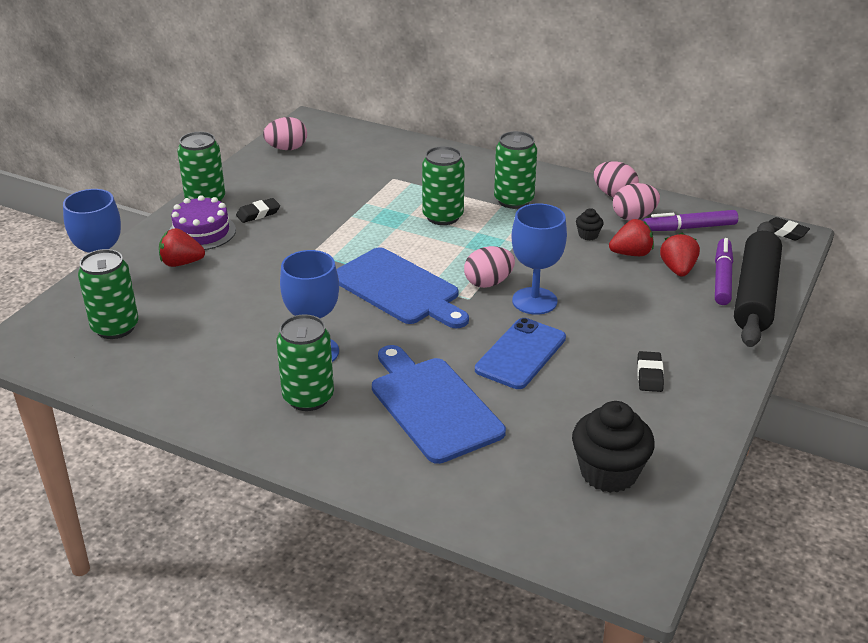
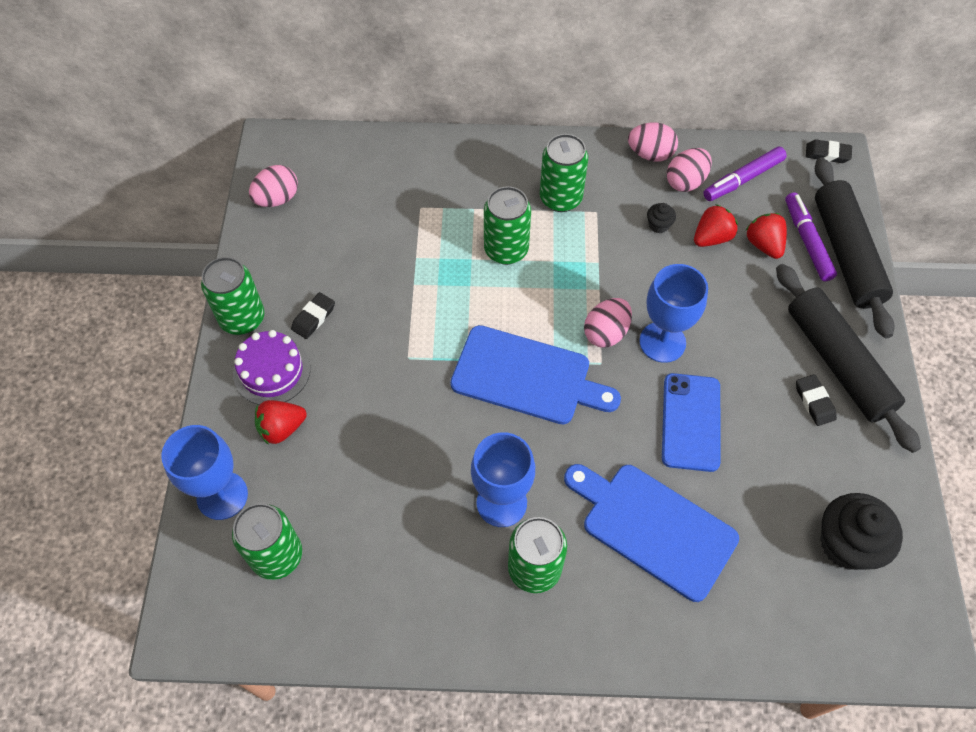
camera: 25 degrees left, 25 degrees up
none -> black rolling pin [776,264,921,453]

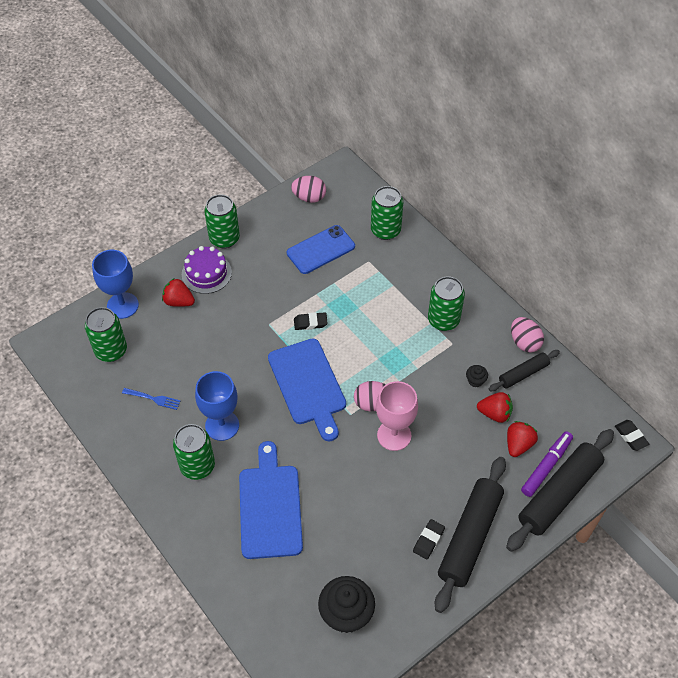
camera: 50 degrees right, 5 degrees down
black eraser [291,292,335,339] -> black eraser moved to [294,312,328,330]
green can [484,186,531,265] -> green can moved to [371,186,403,240]
blue goblet [639,264,708,363] -> pink goblet [376,381,418,451]
blue phone [662,373,720,472] -> blue phone moved to [287,225,355,274]
pink egg [667,148,712,192] -> black rolling pin [489,350,560,391]
purple marker [703,147,787,201] -> none
none -> blue fork [122,388,181,410]

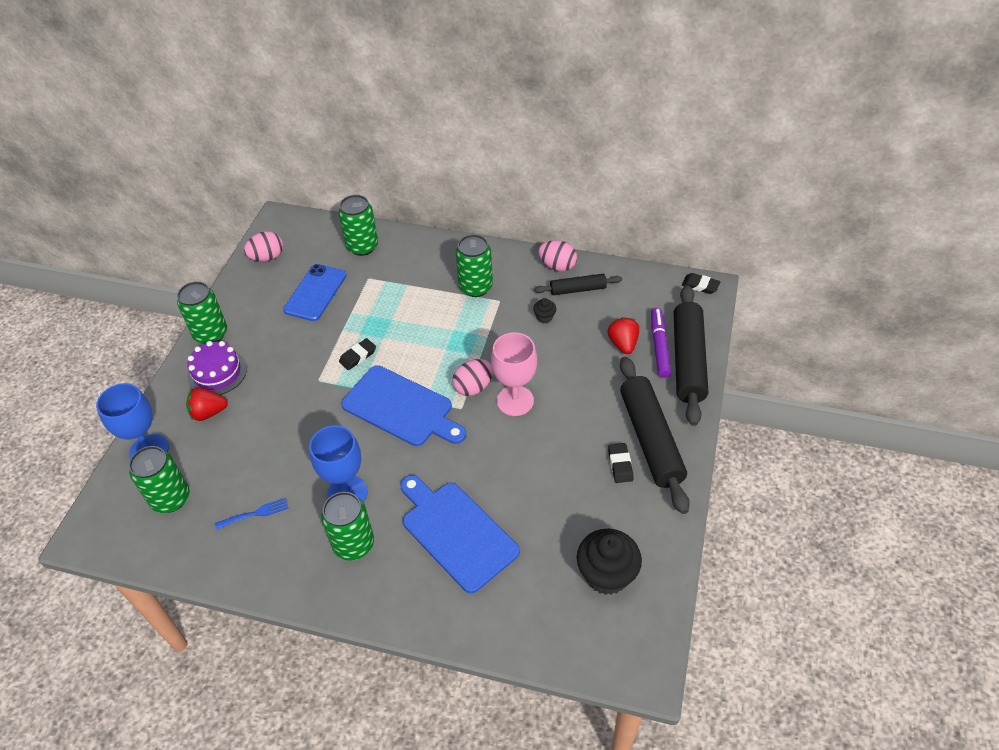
camera: 35 degrees left, 5 degrees down
red strawberry [477,392,513,423] -> none
black rolling pin [489,350,560,391] -> black rolling pin turned 60 degrees clockwise [534,274,622,295]

